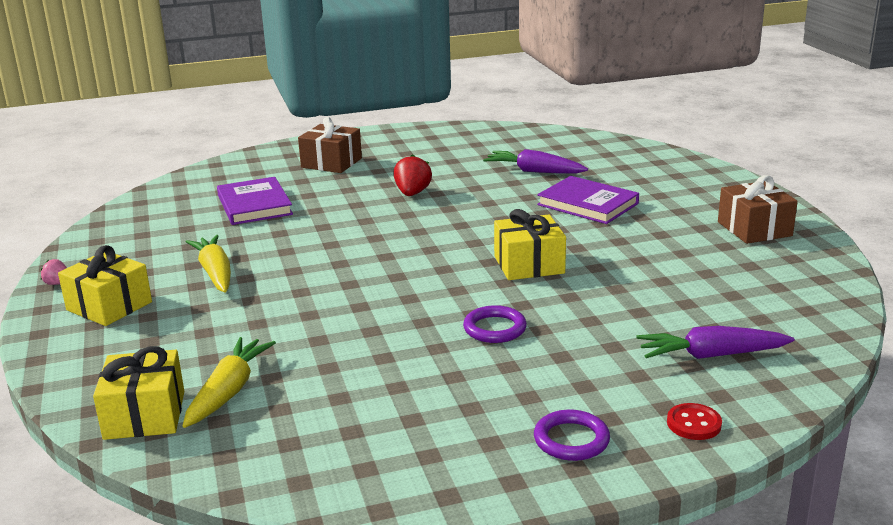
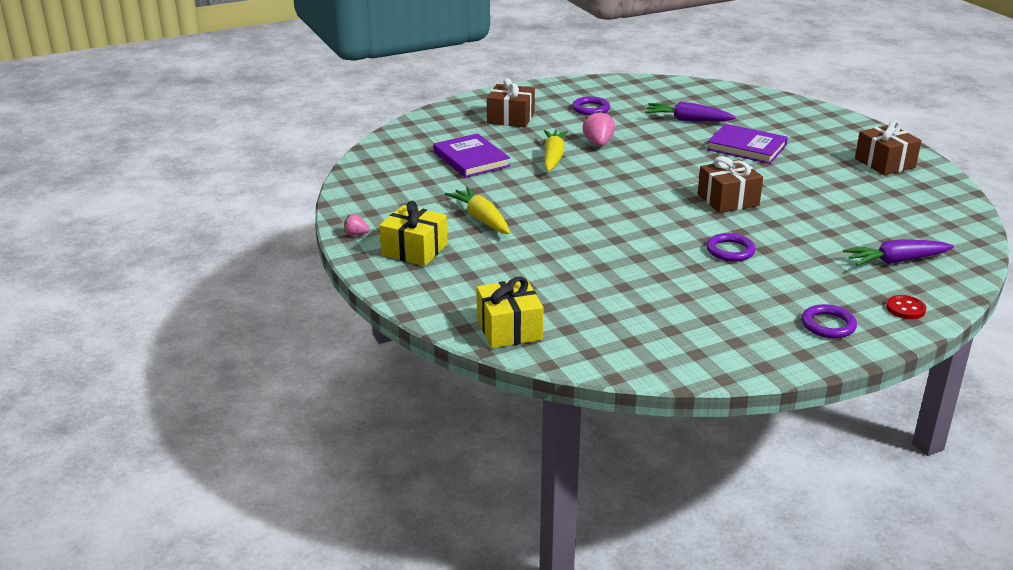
camera: 10 degrees left, 5 degrees up
yellow carrot [183,337,276,428] -> yellow carrot moved to [544,130,568,172]
red strawberry [393,154,432,196] -> pink strawberry [583,111,615,147]
yellow gift [494,209,566,280] -> brown gift [698,156,763,213]
none -> purple ring [572,96,610,115]

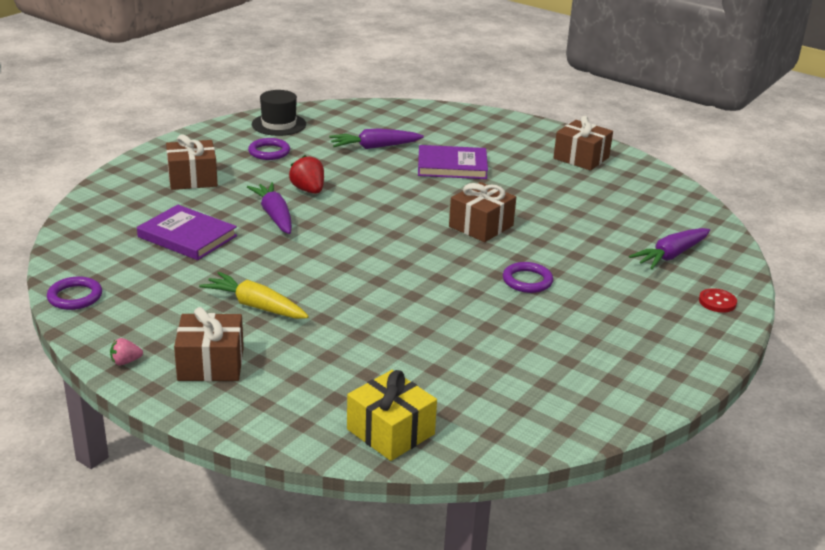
camera: 30 degrees left, 0 degrees up
yellow gift [379,201,448,266] -> brown gift [174,307,244,381]
yellow carrot [544,130,568,172] -> purple carrot [247,182,292,234]
pink strawberry [583,111,615,147] -> red strawberry [289,155,324,194]
purple ring [801,304,857,338] -> purple ring moved to [47,276,102,310]
none -> black hat [252,90,306,136]

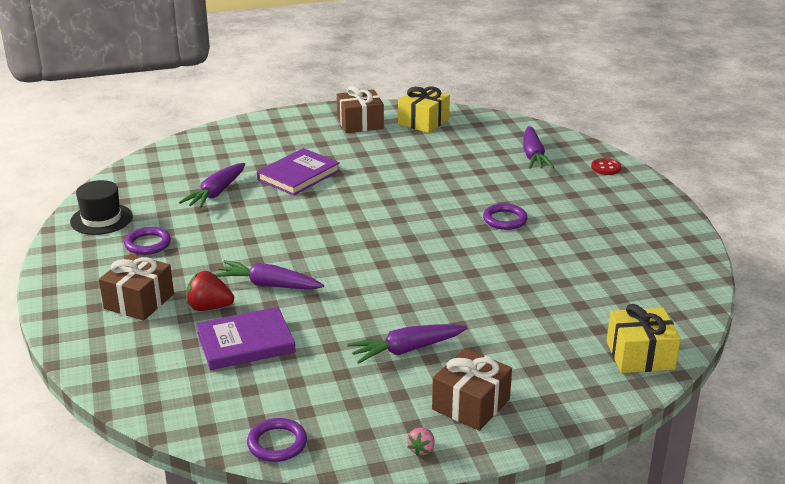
camera: 50 degrees left, 0 degrees up
yellow carrot [199,272,309,319] -> purple carrot [347,324,467,364]
red strawberry [289,155,324,194] -> red strawberry moved to [186,271,234,311]
brown gift [449,182,516,242] -> none
none -> yellow gift [398,87,450,133]

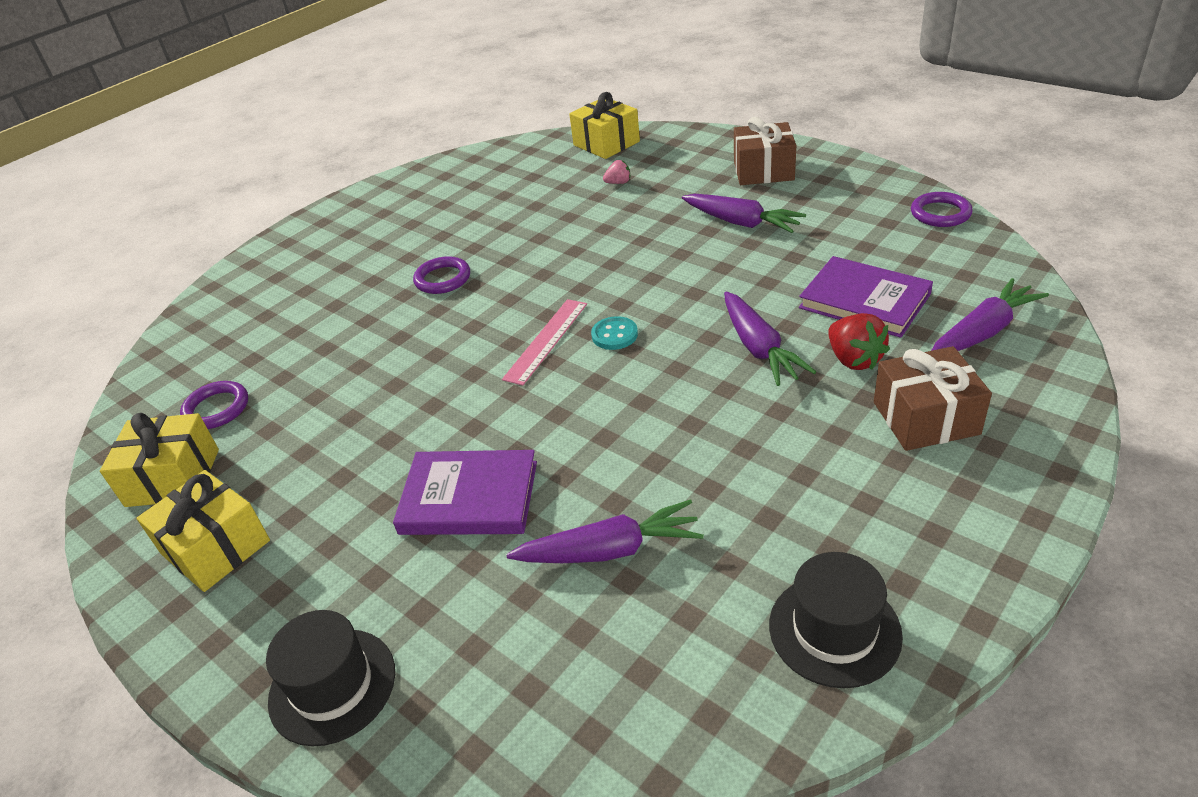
camera: 120 degrees left, 10 degrees up
purple ring [124,227,171,255] -> purple ring moved to [180,381,248,429]
brown gift [337,86,384,133] -> yellow gift [136,470,270,592]
pink strawberry [407,428,435,456] -> pink strawberry moved to [603,160,630,184]
purple carrot [523,126,554,169] -> purple carrot moved to [931,278,1049,351]
red button [591,158,621,175] -> none
none -> black hat [266,610,395,746]
none -> pink ruler [502,299,587,386]
none -> turquoise button [591,316,638,350]

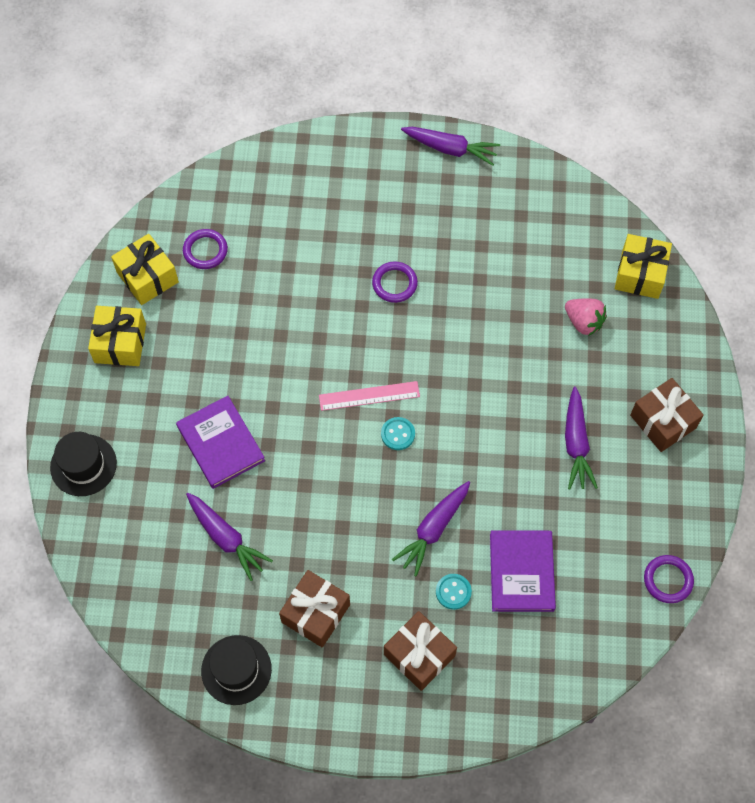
camera: 50 degrees right, 25 degrees up
pink strawberry [603,160,630,184] -> pink strawberry [565,298,607,336], size x1.73
red strawberry [828,313,890,370] -> turquoise button [436,574,472,610]
purple carrot [931,278,1049,351] -> purple carrot moved to [401,127,500,166]
none -> brown gift [279,570,350,648]

